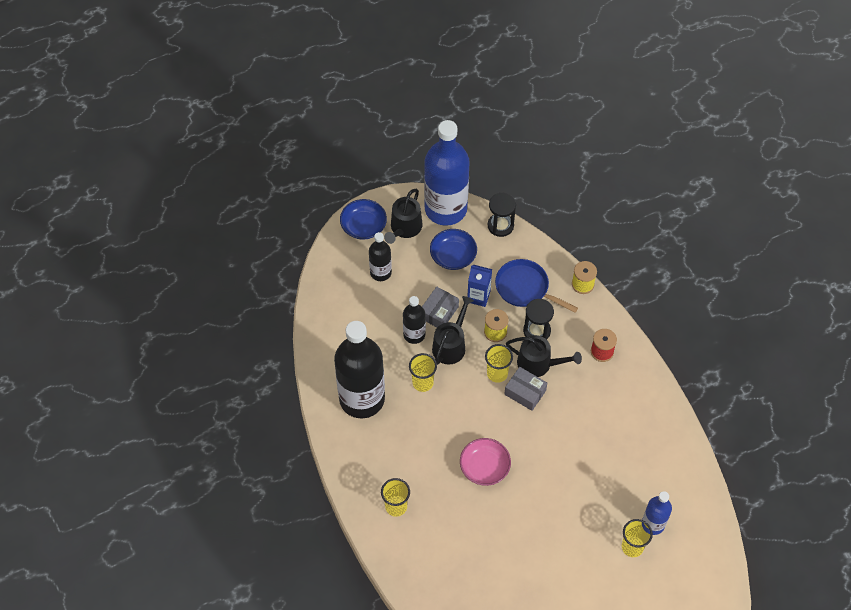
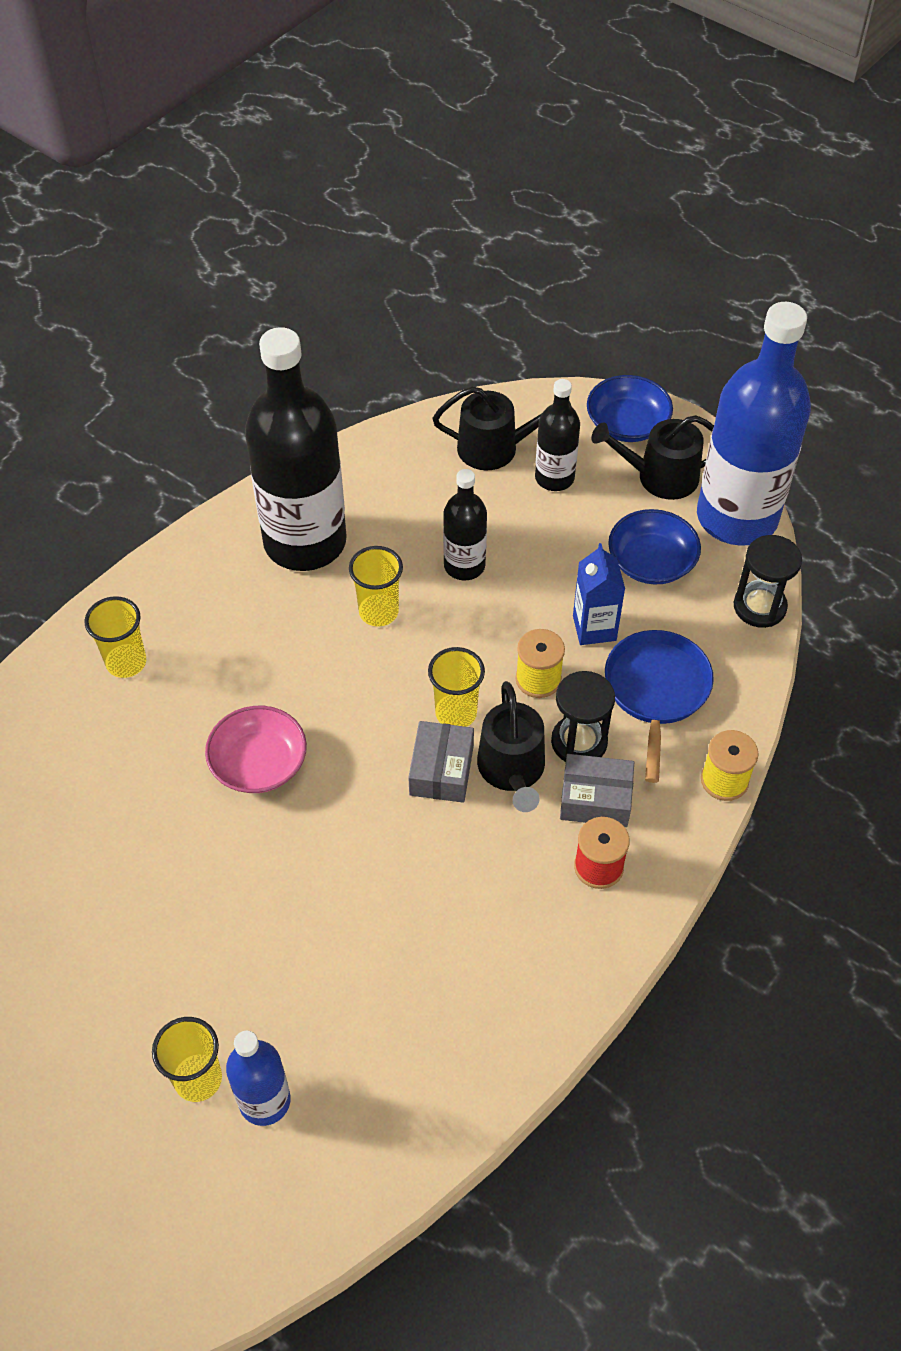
camera: 65 degrees right, 5 degrees down
grey box [422,286,459,327] -> grey box moved to [560,754,634,827]
black watering can [432,296,474,365] -> black watering can moved to [433,386,572,470]

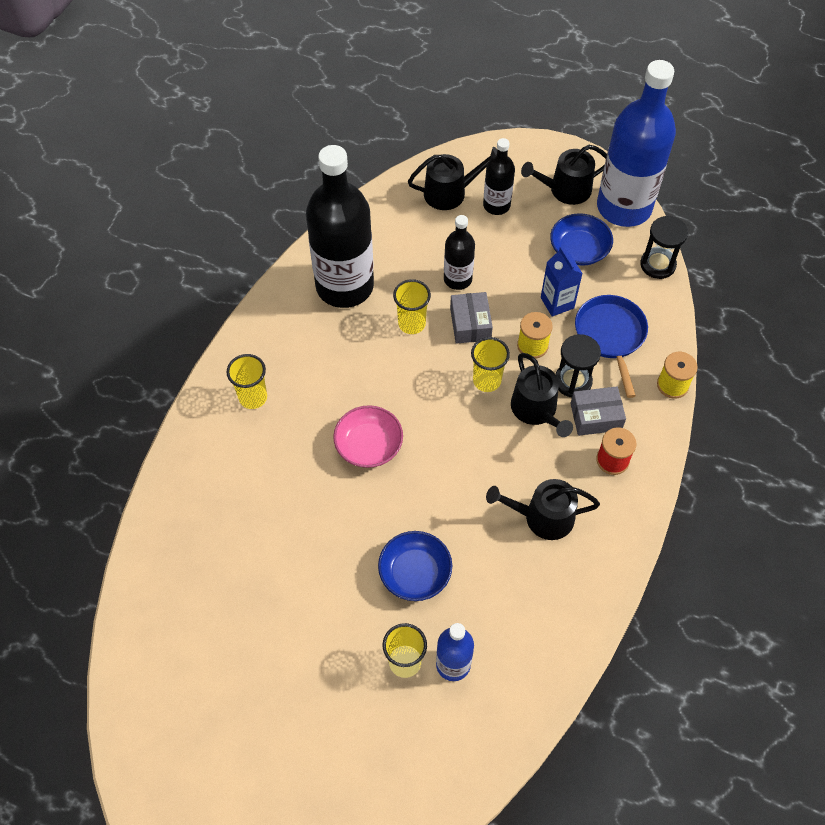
camera: 15 degrees left, 5 degrees up
grey box [408,721,474,803] -> grey box moved to [450,292,493,344]
blue bowl [587,375,673,442] -> blue bowl moved to [378,531,452,601]
none -> black watering can [486,479,600,540]

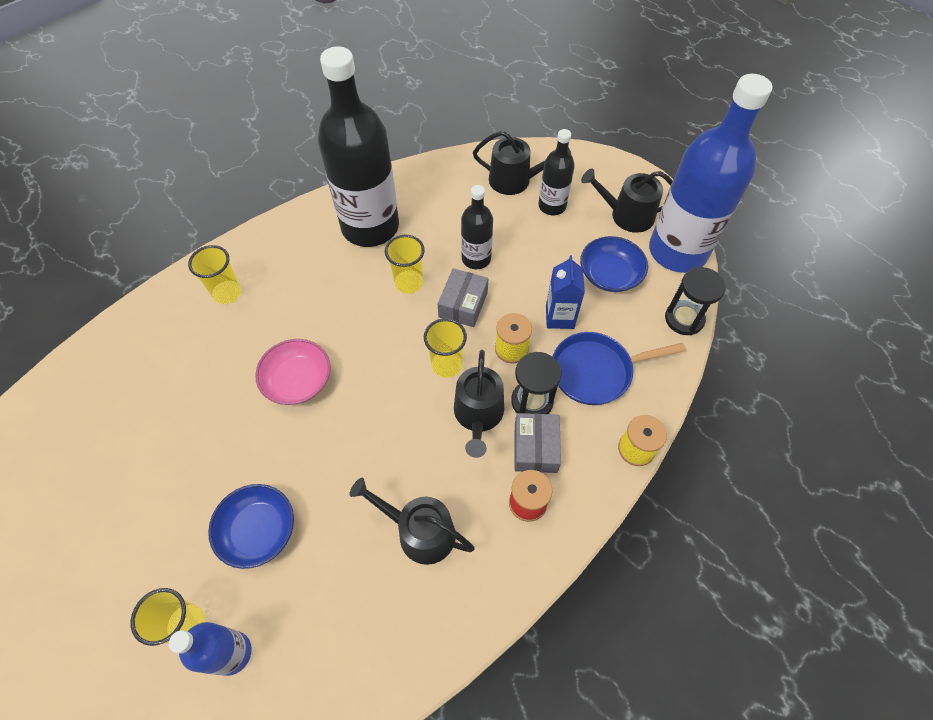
camera: 25 degrees right, 0 degrees up
grey box [570,386,626,436] -> grey box turned 75 degrees clockwise [514,413,561,473]
blue pan [575,295,648,398] -> blue pan turned 120 degrees counterclockwise [552,332,686,405]

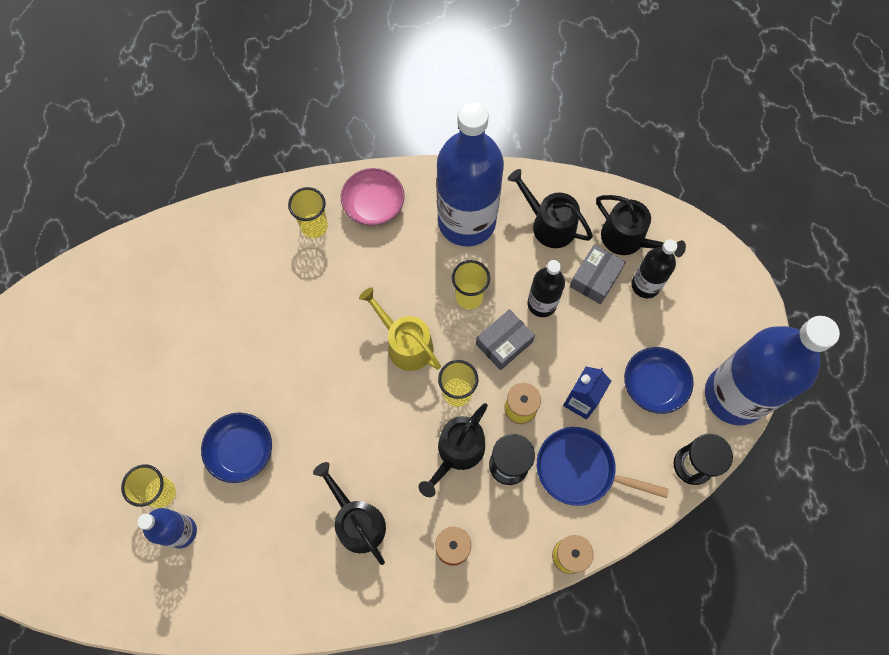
camera: 30 degrees right, 10 degrees up
pink bowl [255,339,331,405] -> pink bowl moved to [341,168,405,226]
black bottle [318,46,399,247] -> blue bottle [437,102,504,247]
grey box [514,413,561,473] -> grey box moved to [570,244,626,304]
black watering can [581,168,673,233] -> black watering can moved to [508,169,593,248]
none -> yellow watering can [359,287,441,371]

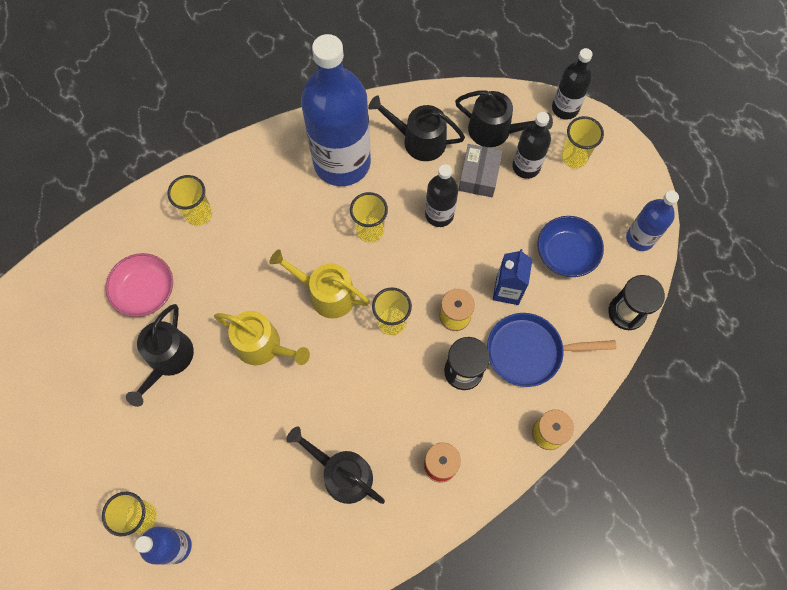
camera: 20 degrees left, 0 degrees up
blue bowl [201,413,272,483] -> none
pink bowl [341,168,405,226] -> pink bowl moved to [106,253,173,317]
black watering can [419,403,488,497] -> black watering can moved to [126,304,194,407]
grey box [476,309,535,370] -> none
blue bottle [705,316,840,425] -> blue bottle [626,190,679,251], size x0.49
none -> yellow watering can [214,311,310,365]
none -> black bottle [552,48,593,120]
none -> yellow cup [561,116,604,168]

